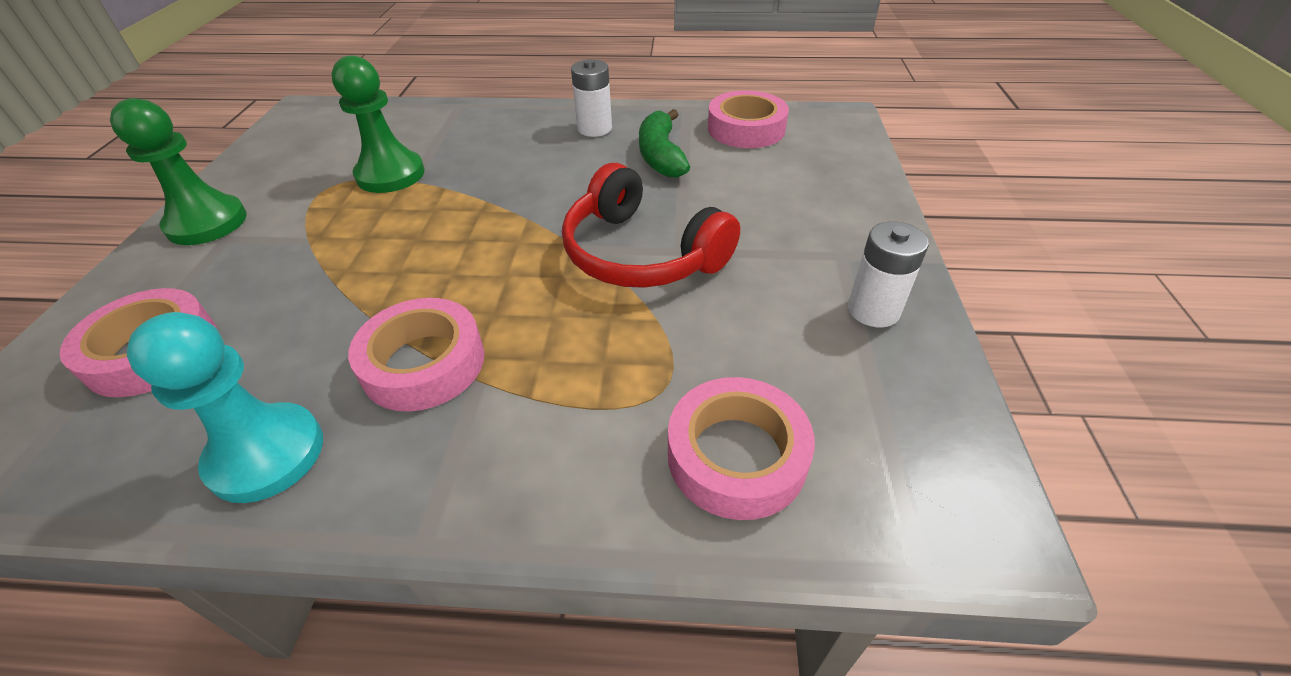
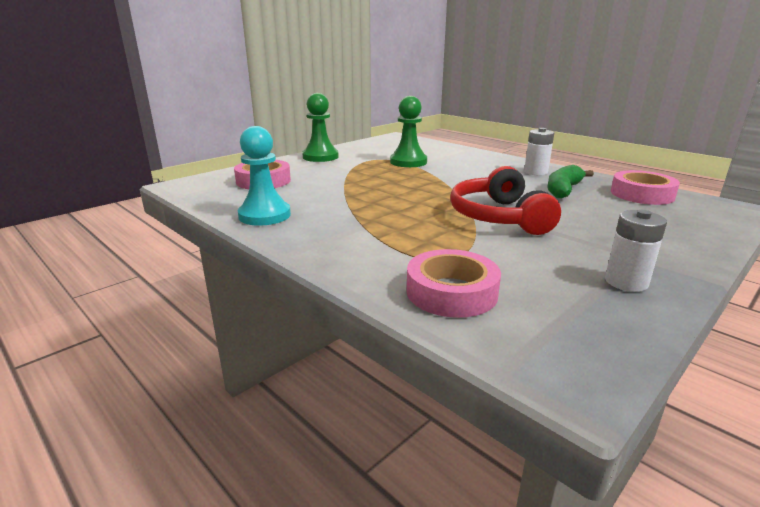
camera: 40 degrees right, 20 degrees down
pink tape [348,298,484,411] -> none

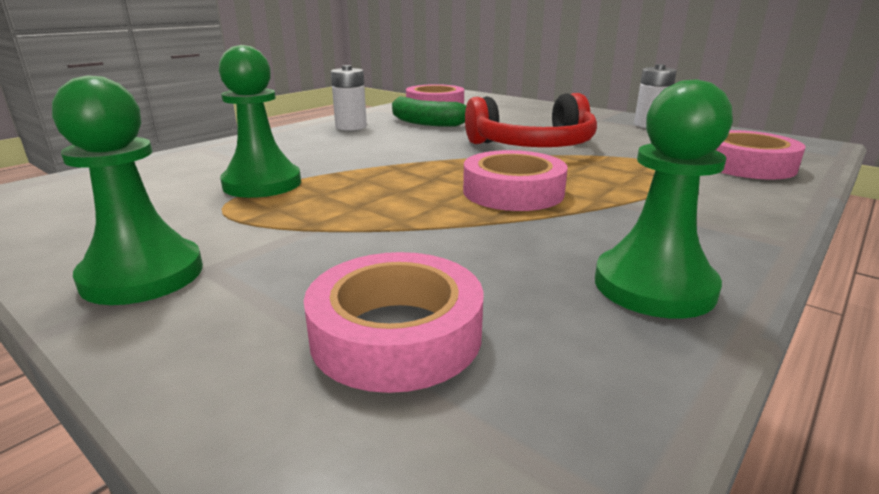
camera: 95 degrees left, 0 degrees up
turquoise pawn [237,126,291,226] -> green pawn [595,79,733,319]
none -> pink tape [463,150,568,211]

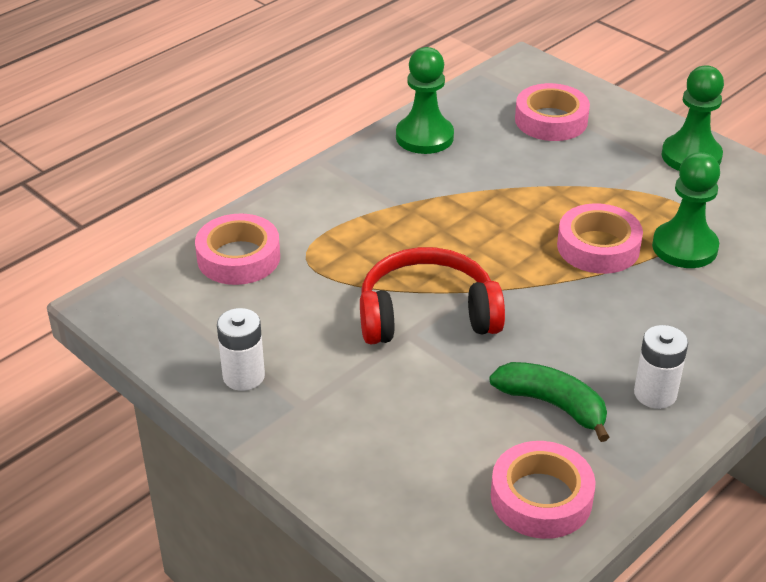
camera: 175 degrees left, 15 degrees up
pink tape [463,150,568,211] -> pink tape moved to [557,203,643,274]

